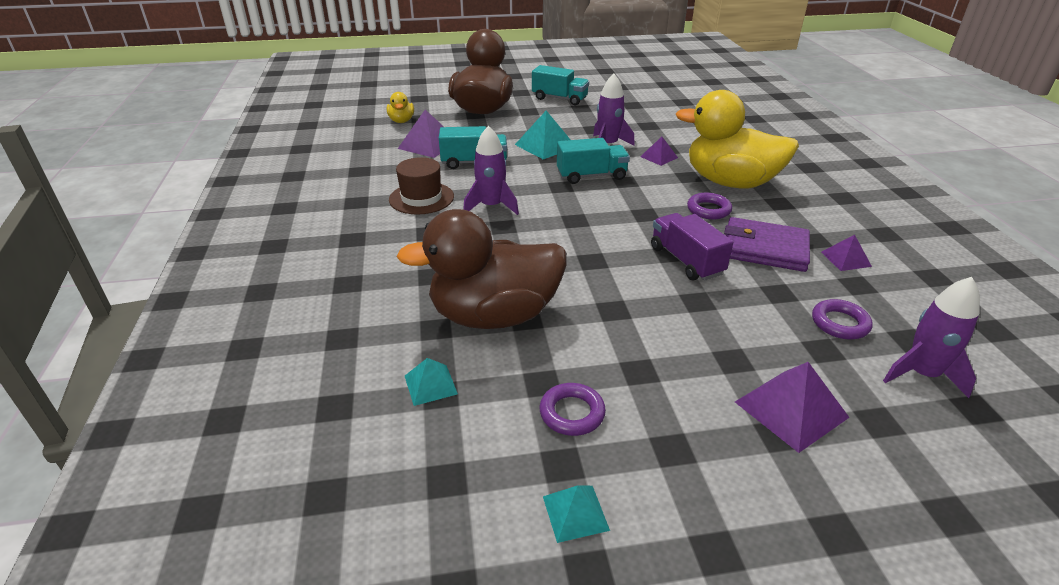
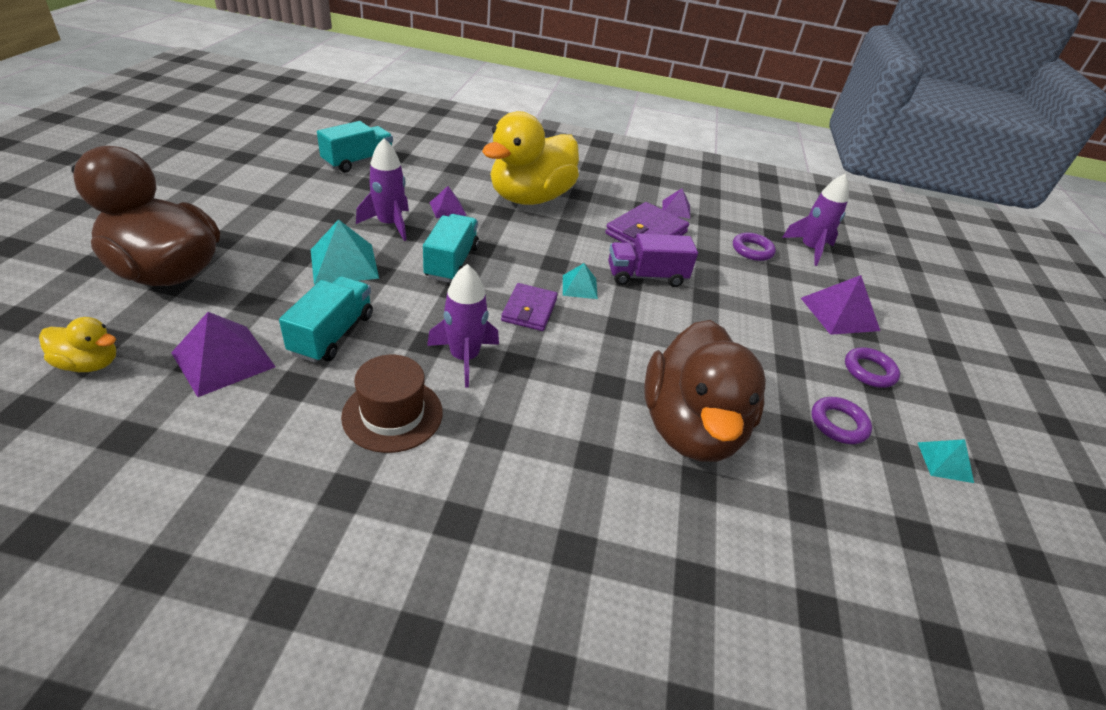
camera: 75 degrees left, 5 degrees up
turquoise pyramid [405,358,458,406] -> turquoise pyramid moved to [563,263,598,299]
turquoise truck [532,65,589,105] -> turquoise truck moved to [317,121,393,173]
purple ring [687,193,732,219] -> purple ring moved to [845,347,900,388]
none -> purple wallet [501,283,558,331]

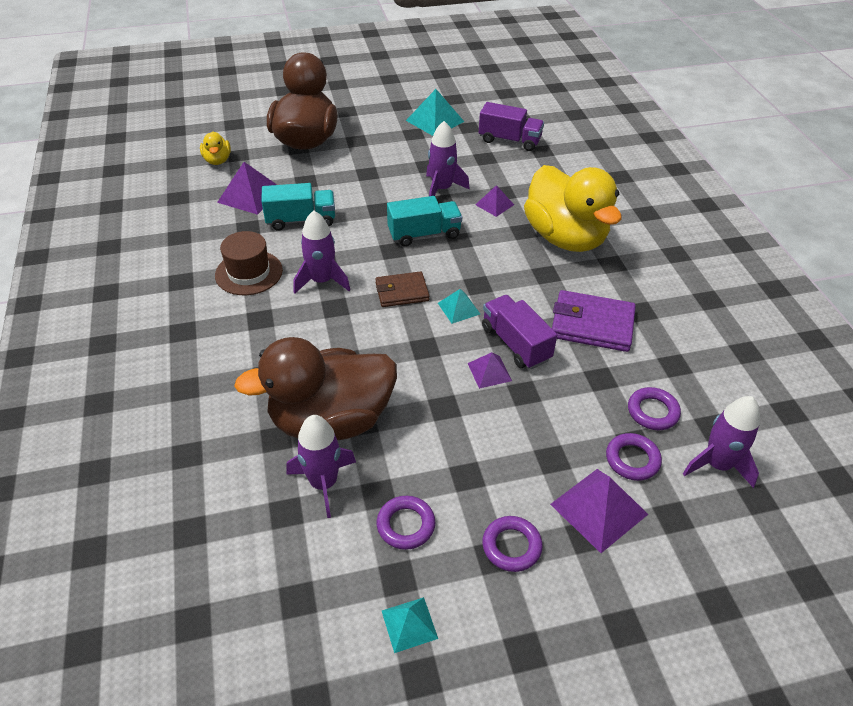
camera: 70 degrees right, 5 degrees up
turquoise pyramid [311,219,379,285] -> turquoise pyramid moved to [406,89,464,136]
turquoise truck [317,121,393,173] -> purple truck [479,102,544,151]
yellow duck [482,111,579,205] -> yellow duck turned 135 degrees counterclockwise [524,165,622,252]
purple wallet [501,283,558,331] -> brown wallet [375,271,429,307]
purple pyramid [662,188,690,219] -> purple pyramid moved to [468,352,512,389]
none -> purple rocket [286,415,356,518]
none -> purple ring [606,433,662,481]

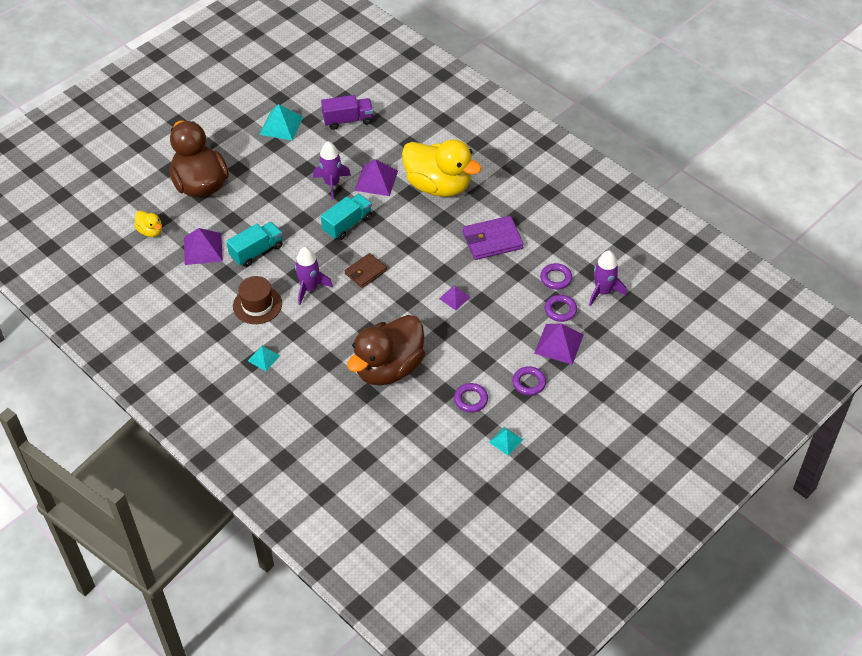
camera: 30 degrees left, 5 degrees up
purple rocket [286,415,356,518] -> none
turquoise pyramid [438,289,480,324] -> turquoise pyramid moved to [248,346,280,371]
purple pyramid [475,185,514,217] -> purple pyramid [354,159,398,196], size x1.70
purple truck [482,295,557,369] -> none

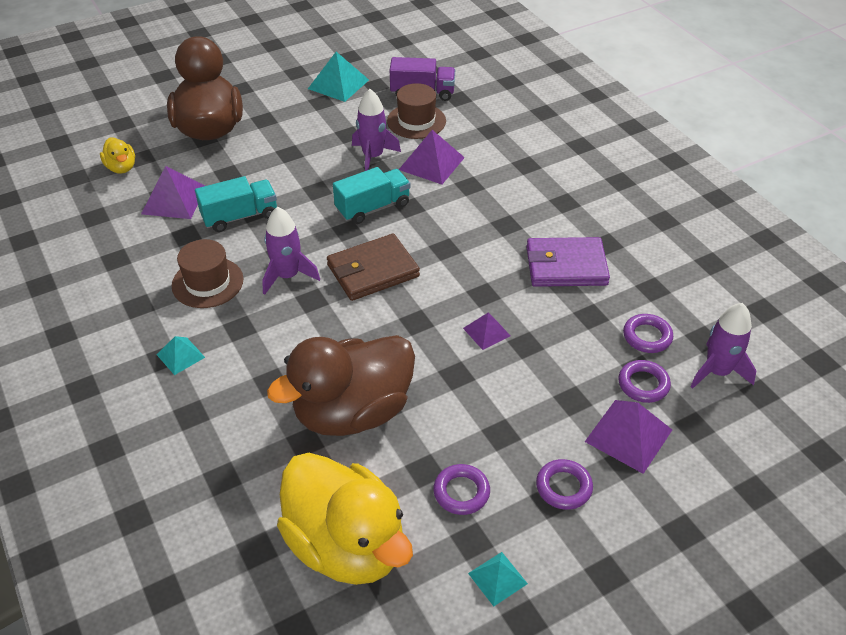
camera: 15 degrees right, 5 degrees down
brown wallet [345,253,387,288] -> brown wallet [327,234,420,301], size x1.54
yellow duck [402,139,482,197] -> yellow duck moved to [277,453,413,585]
none -> brown hat [387,83,446,139]

